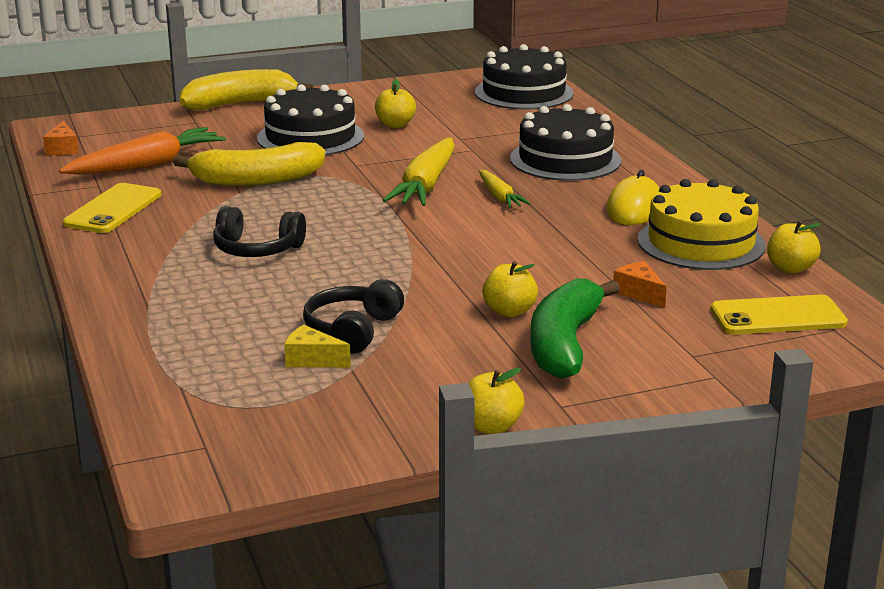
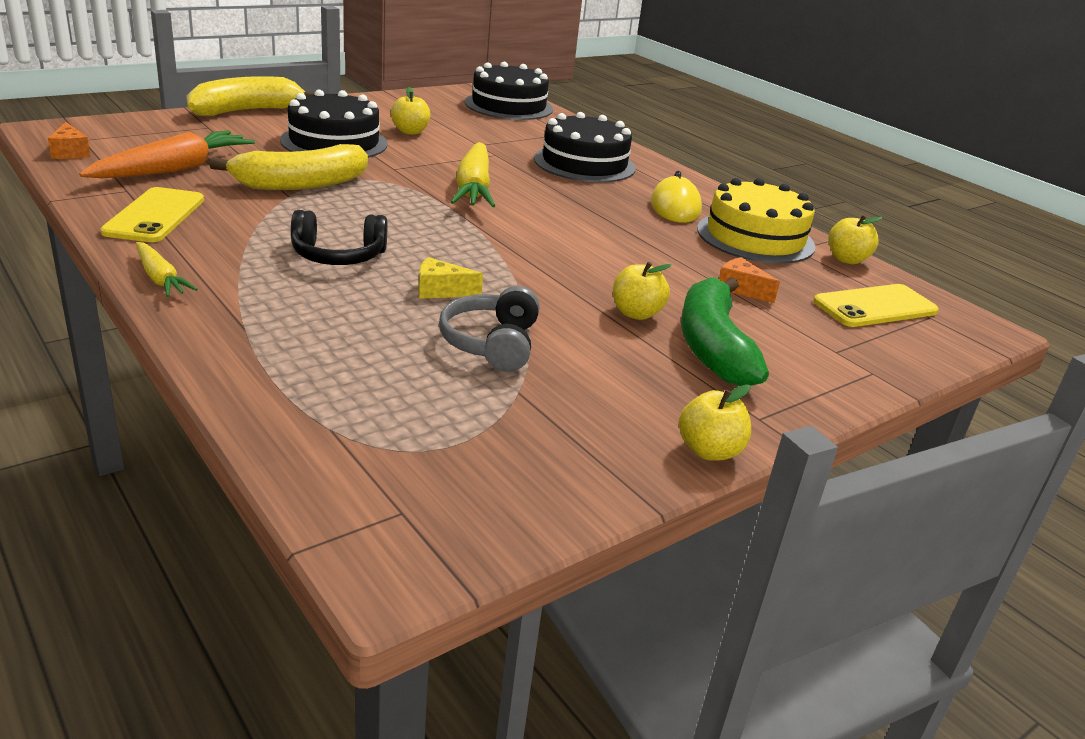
camera: 20 degrees left, 5 degrees up
yellow cheese [284,325,351,368] -> yellow cheese moved to [418,257,483,299]
black headphones [303,279,404,354] -> grey headphones [439,286,540,372]
yellow carrot [479,170,531,208] -> yellow carrot moved to [136,242,198,297]

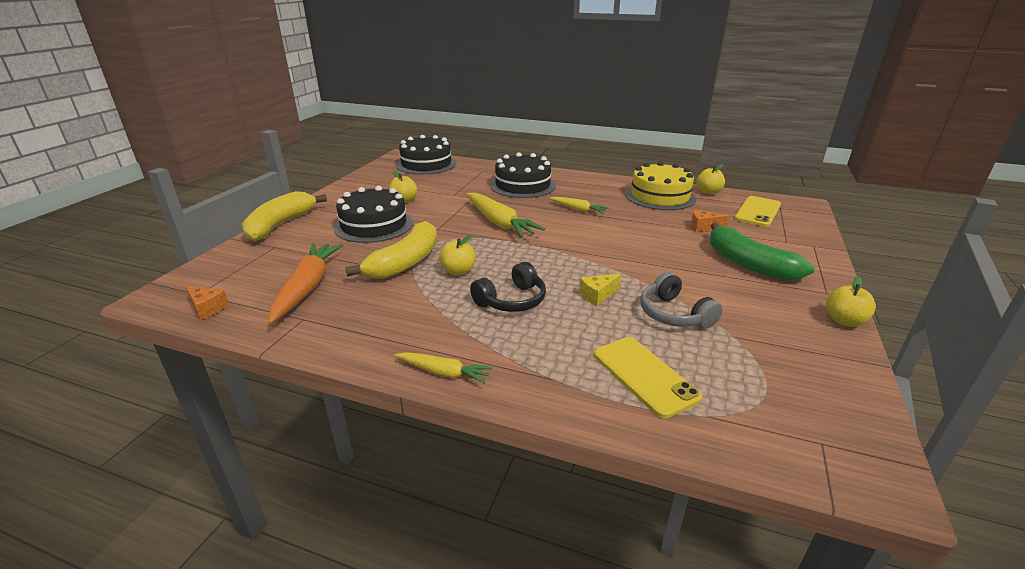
camera: 30 degrees left, 0 degrees up
yellow phone [100,187,204,242] -> yellow phone moved to [594,337,703,418]
yellow apple [613,262,672,320] -> yellow apple moved to [439,235,476,276]
yellow mouse [651,171,702,223] -> none
none -> yellow carrot [549,197,609,213]

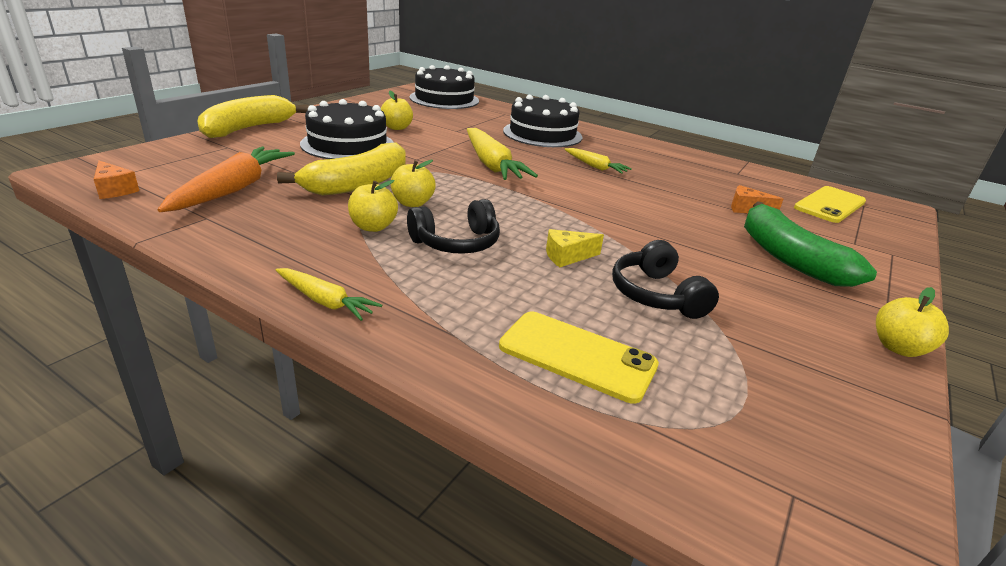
camera: 10 degrees right, 0 degrees up
yellow phone [594,337,703,418] -> yellow phone turned 45 degrees counterclockwise [499,311,659,404]
yellow cake [625,162,696,210] -> none
grey headphones [640,272,723,329] -> black headphones [612,240,719,319]
yellow apple [697,164,725,194] -> yellow apple moved to [348,180,398,232]

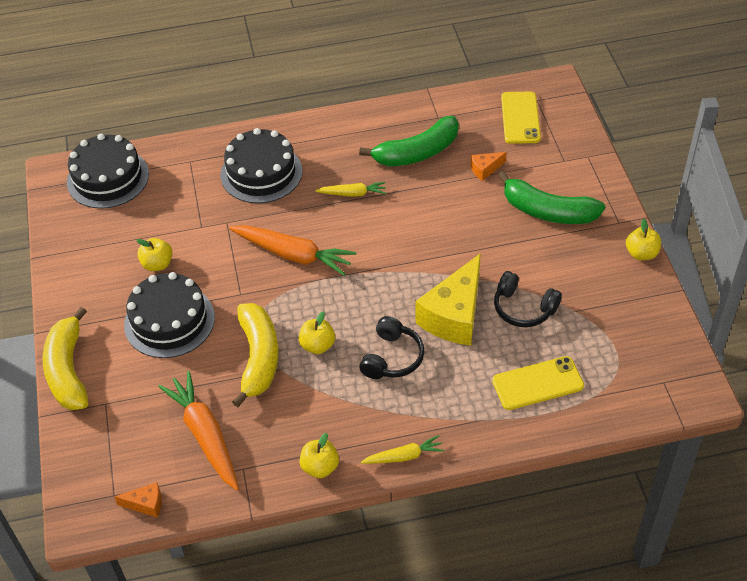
camera: 40 degrees left, 20 degrees up
yellow apple [348,180,398,232] -> yellow apple moved to [299,433,339,478]
yellow carrot [467,128,538,180] -> orange carrot [229,225,356,276]
yellow cheese [546,229,604,268] -> yellow cheese [415,253,481,346], size x2.25
none -> green banana [359,116,459,167]

